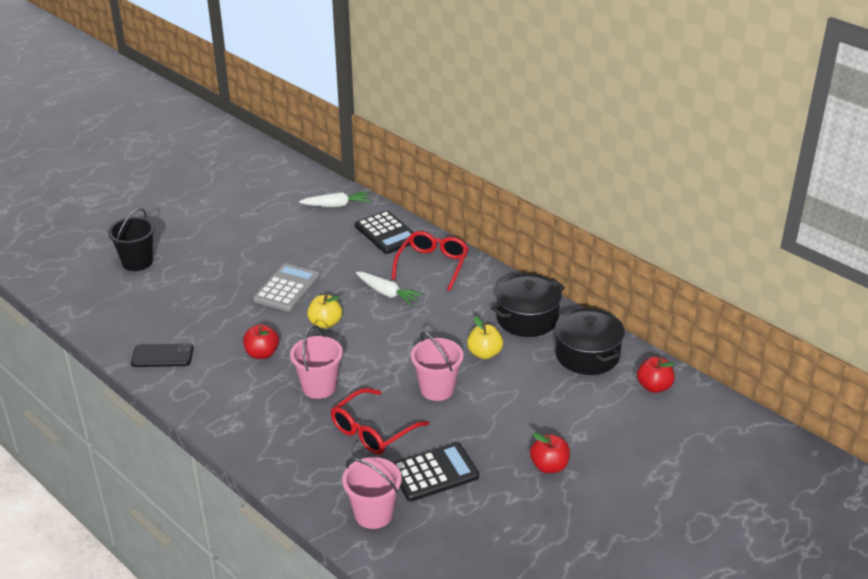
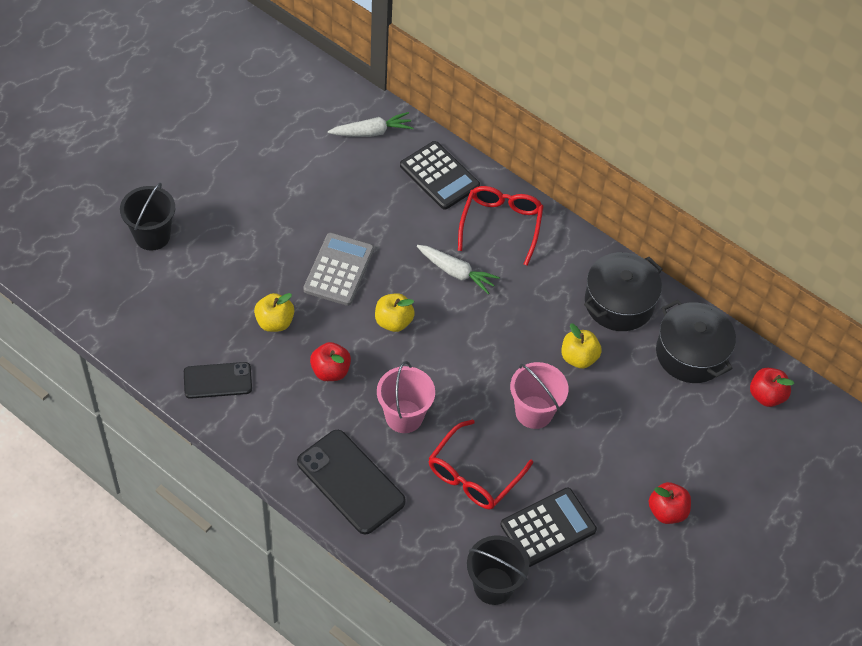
camera: 10 degrees left, 20 degrees up
pink bucket [342,457,402,529] -> black bucket [467,536,529,605]
none -> yellow apple [254,293,294,332]
none -> black phone [297,430,406,535]

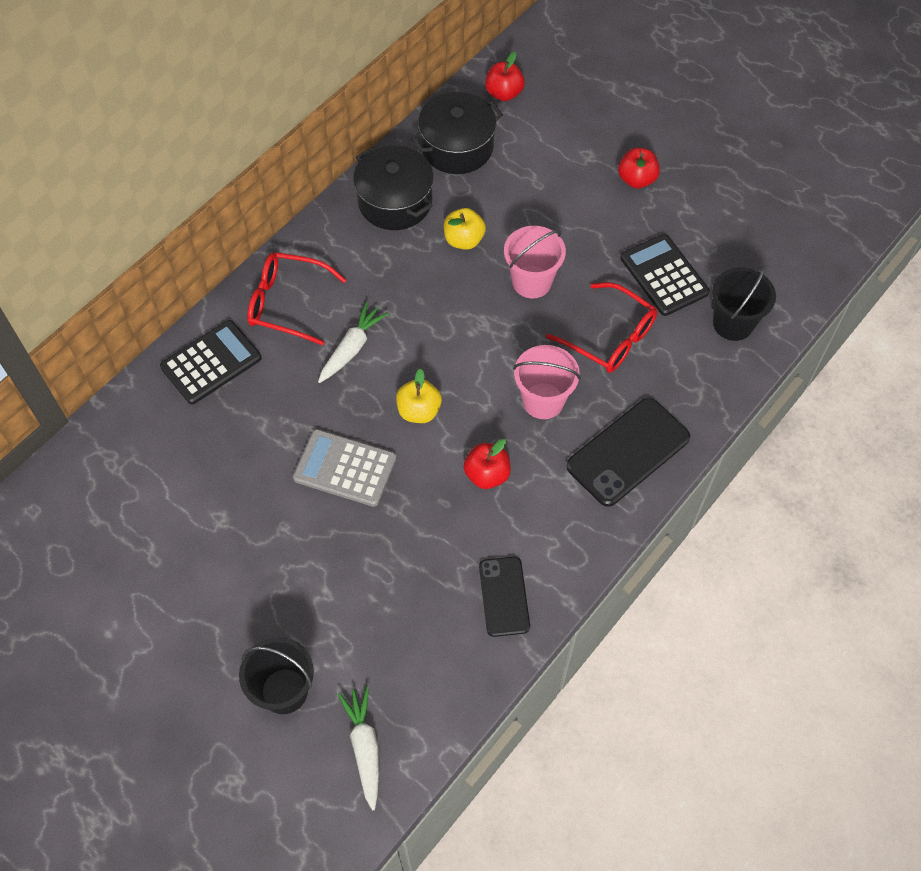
camera: 85 degrees left, 5 degrees up
yellow apple [254,293,294,332] -> none
white carrot [328,112,413,137] -> white carrot moved to [338,687,379,811]

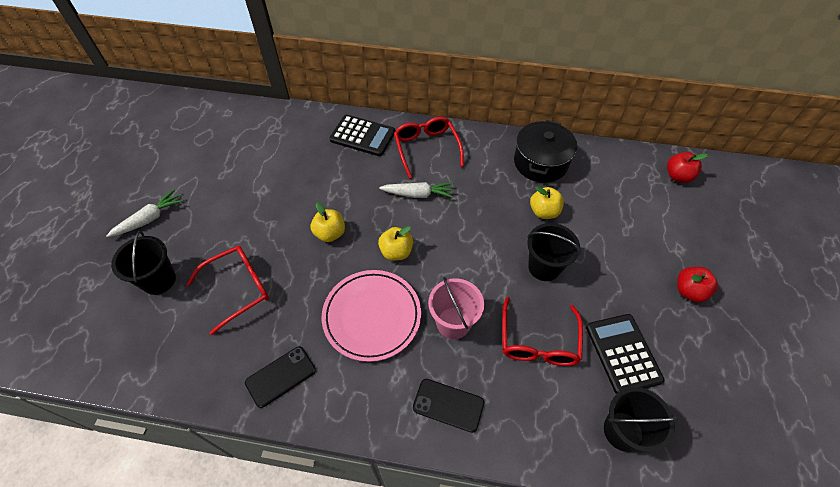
camera: 60 degrees right, 5 degrees down
grey calculator [293,429,397,507] -> yellow apple [311,202,345,242]
white carrot [338,687,379,811] -> white carrot moved to [106,189,184,237]
black pot [411,92,503,174] -> none
red apple [464,439,511,489] -> pink plate [322,270,421,362]
pink bucket [504,226,566,298] -> black bucket [527,223,581,281]
black phone [567,398,690,507] -> black phone [413,379,484,433], size x0.63
black calculator [620,234,710,316] -> black calculator turned 45 degrees counterclockwise [586,314,664,394]
none -> red glasses [186,246,269,335]

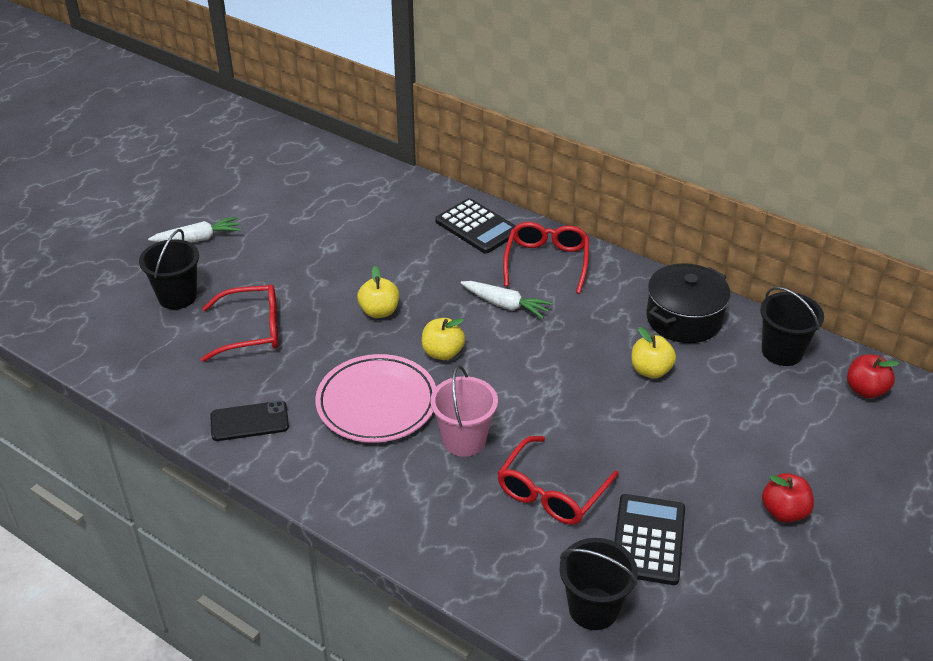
camera: 25 degrees right, 15 degrees down
black phone [413,379,484,433] -> none
black bucket [527,223,581,281] -> black bucket moved to [760,287,824,366]

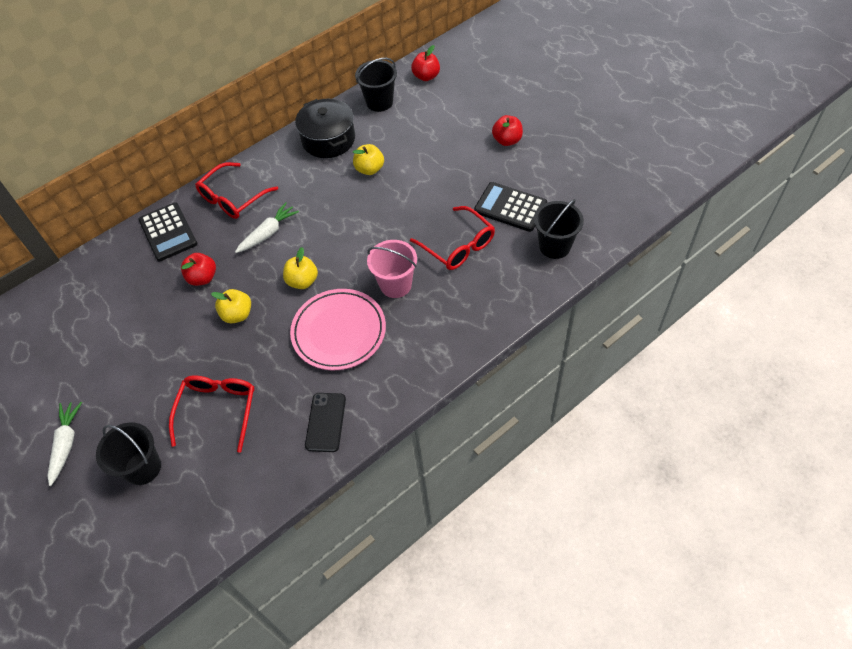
camera: 70 degrees left, 15 degrees up
black calculator [435,198,516,254] -> black calculator turned 90 degrees clockwise [138,202,198,261]
red glasses [503,222,589,294] -> red glasses turned 75 degrees counterclockwise [195,162,278,219]
none -> red apple [181,253,216,286]

